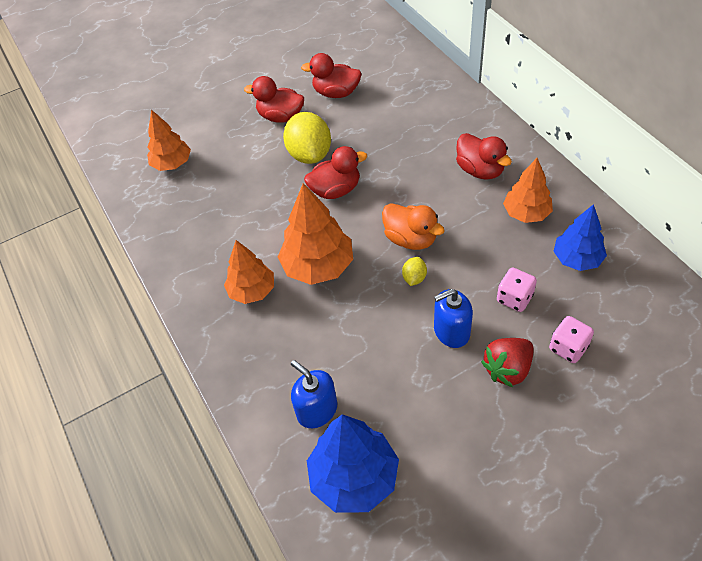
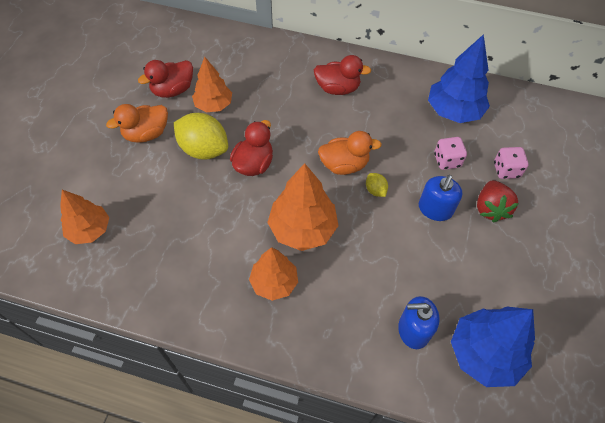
camera: 50 degrees left, 5 degrees up
red duck [244,76,304,123] -> orange duck [106,104,168,143]
orange tree [503,158,553,223] -> orange tree moved to [192,57,232,112]
blue tree [553,204,607,271] -> blue tree [428,34,490,123], size x1.51

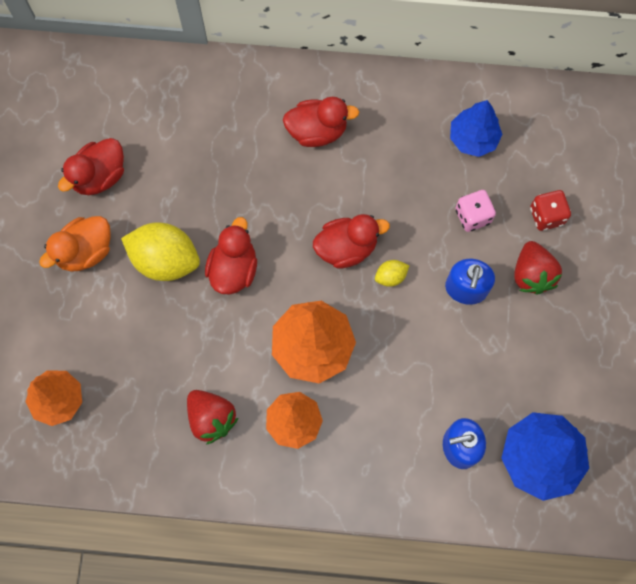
camera: 10 degrees left, 15 degrees up
orange tree [192,57,232,112] -> none
orange duck [318,131,382,175] -> red duck [313,214,390,268]
yellow lemon [366,173,388,197] -> yellow lemon turned 75 degrees counterclockwise [375,260,409,287]
blue tree [428,34,490,123] -> blue tree [450,100,503,157], size x0.66
pink dice [494,147,529,179] -> red dice [530,190,571,231]
none -> red strawberry [187,390,238,444]

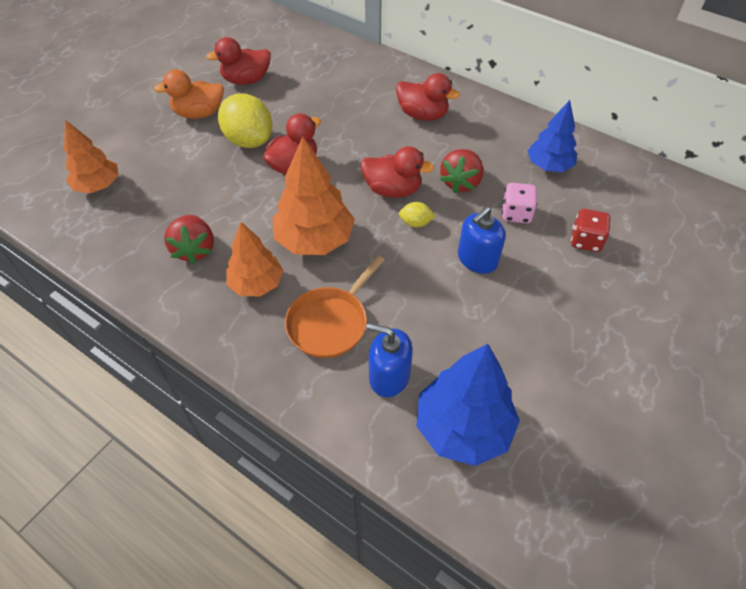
camera: 30 degrees right, 20 degrees down
red strawberry [514,241,562,295] -> red strawberry moved to [440,149,483,193]
none -> orange pan [285,256,384,358]

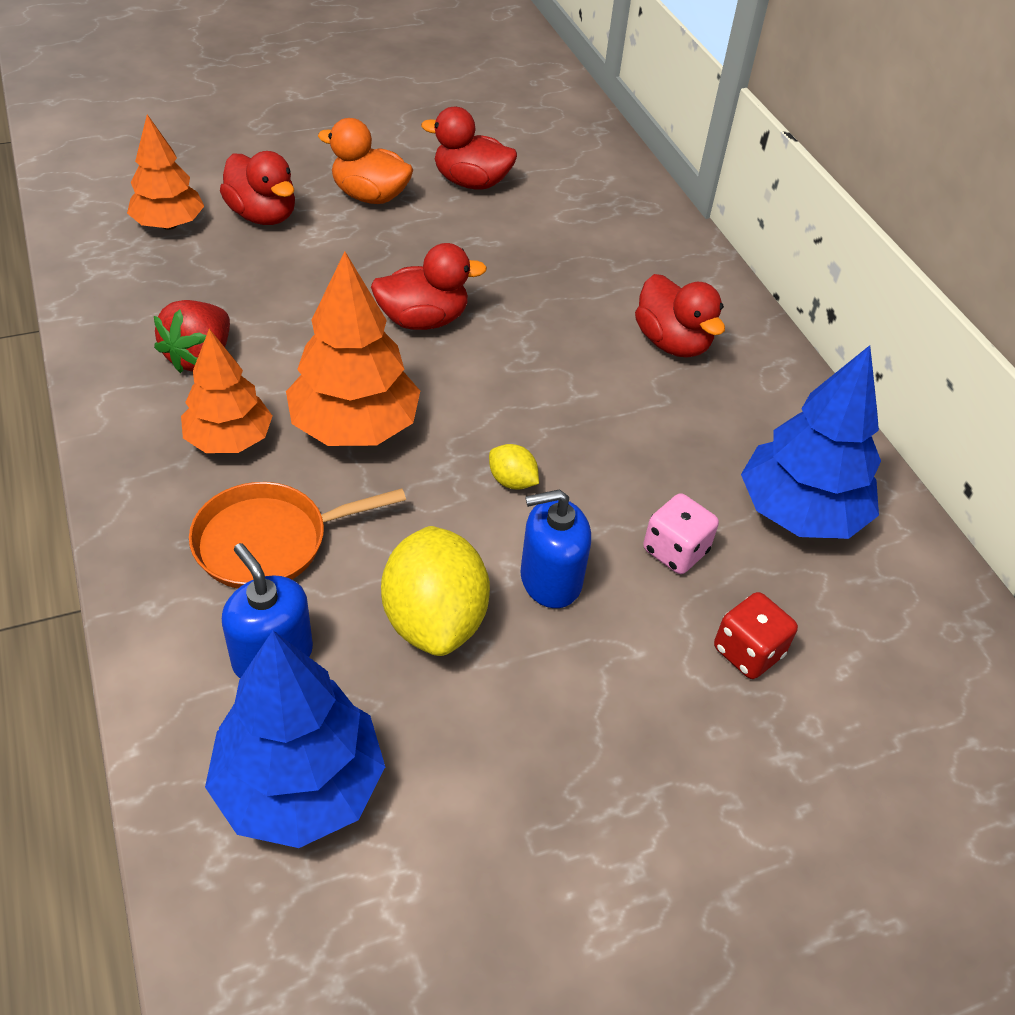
camera: 30 degrees right, 5 degrees down
yellow lemon [218,94,273,148] -> yellow lemon moved to [381,526,490,656]
red duck [361,146,434,198] -> red duck moved to [220,151,295,225]
red strawberry [440,149,483,193] -> none
blue tree [528,100,577,172] -> blue tree [741,345,881,539], size x1.51

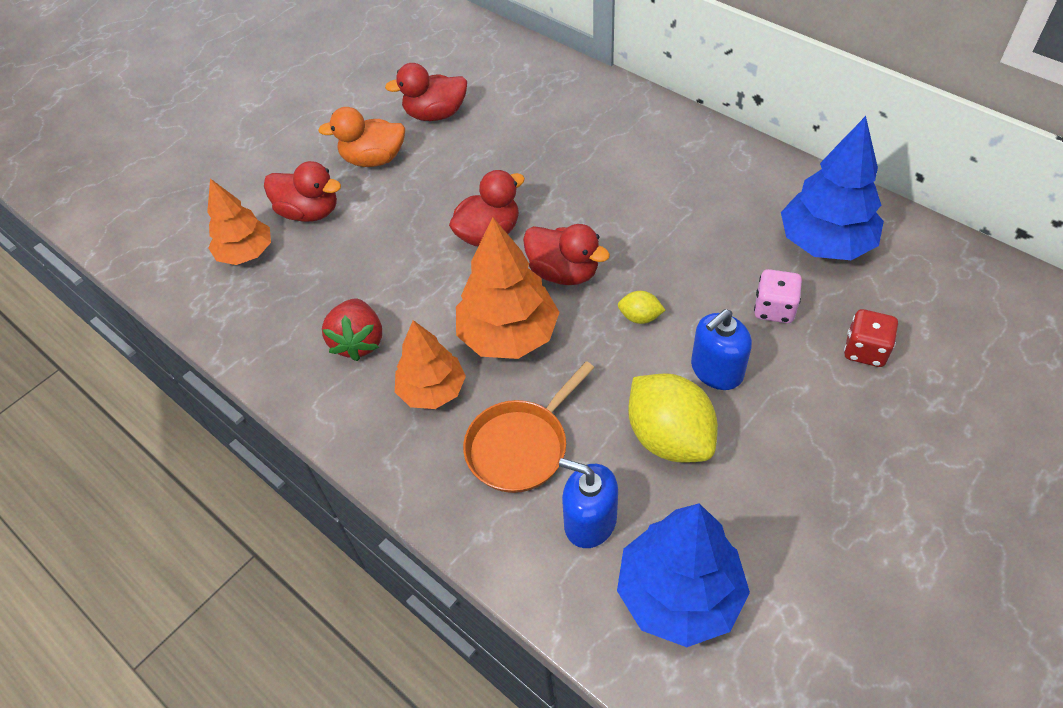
camera: 20 degrees left, 5 degrees up
red duck [635,274,725,358] -> red duck moved to [523,224,610,285]

